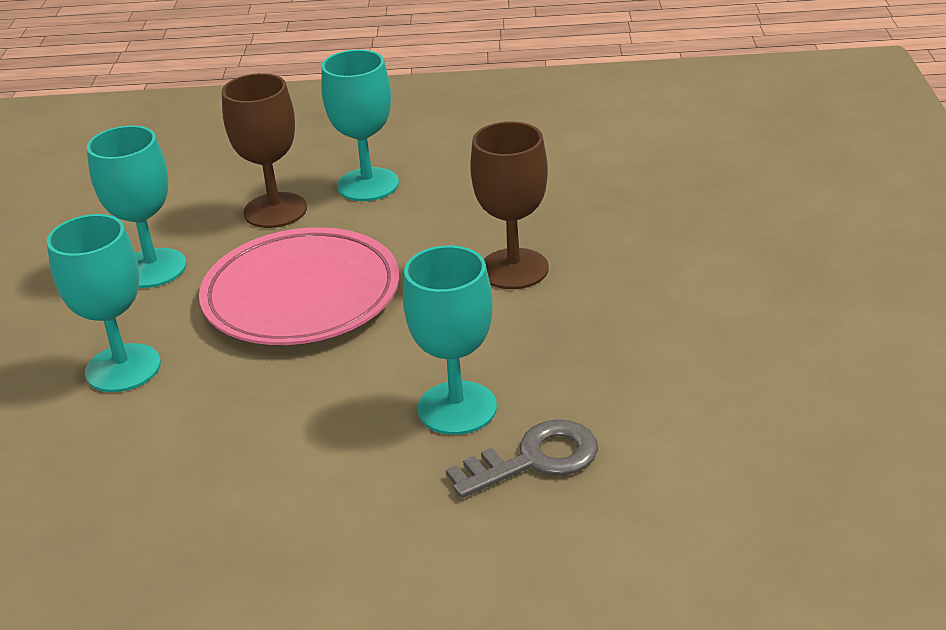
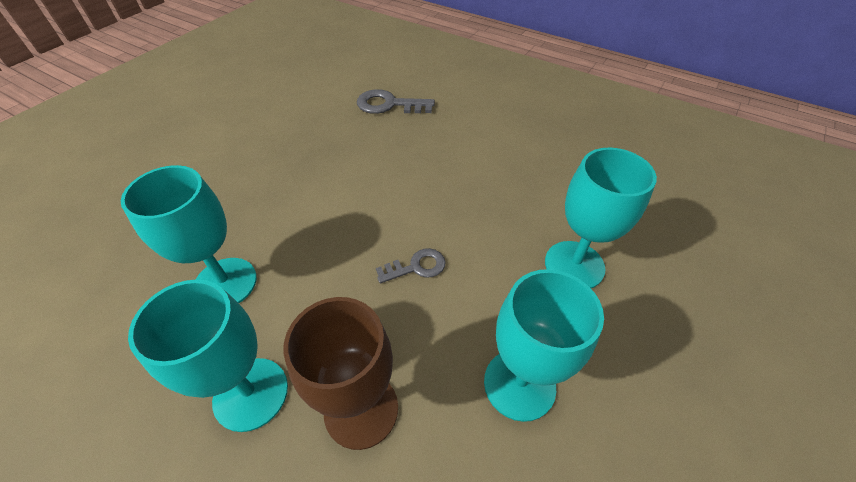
camera: 150 degrees left, 15 degrees up
pink plate [199,227,399,345] -> grey key [376,248,446,283]
turquoise goblet [403,245,497,435] -> turquoise goblet moved to [121,165,257,303]
brown goblet [470,122,549,289] -> none

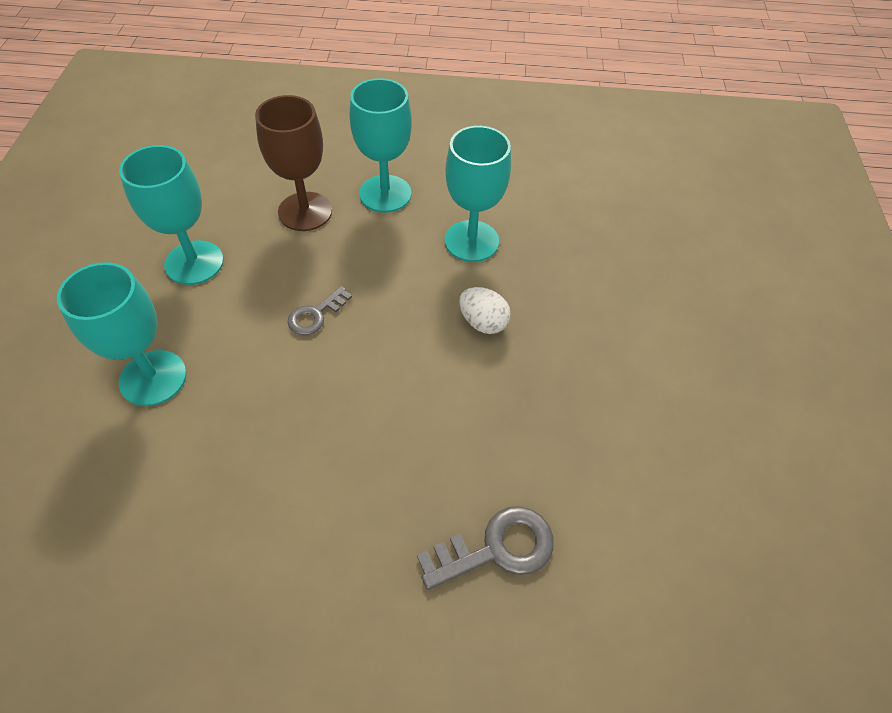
camera: 150 degrees right, 5 degrees up
none -> white egg [459,287,511,334]

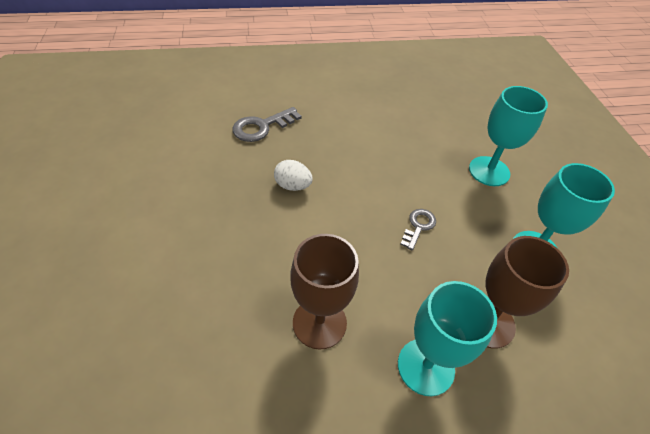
camera: 165 degrees right, 5 degrees down
turquoise goblet [445,126,511,262] -> brown goblet [290,234,359,349]
white egg [459,287,511,334] -> white egg moved to [274,160,313,191]

